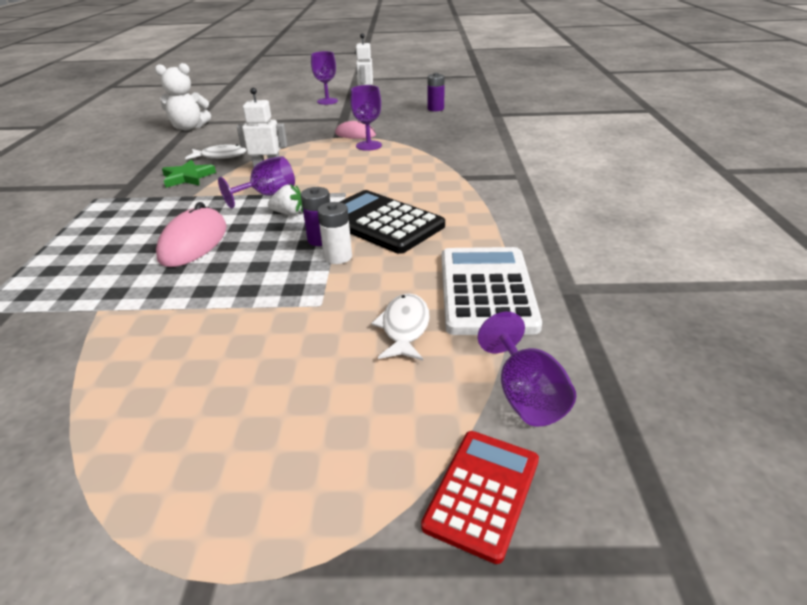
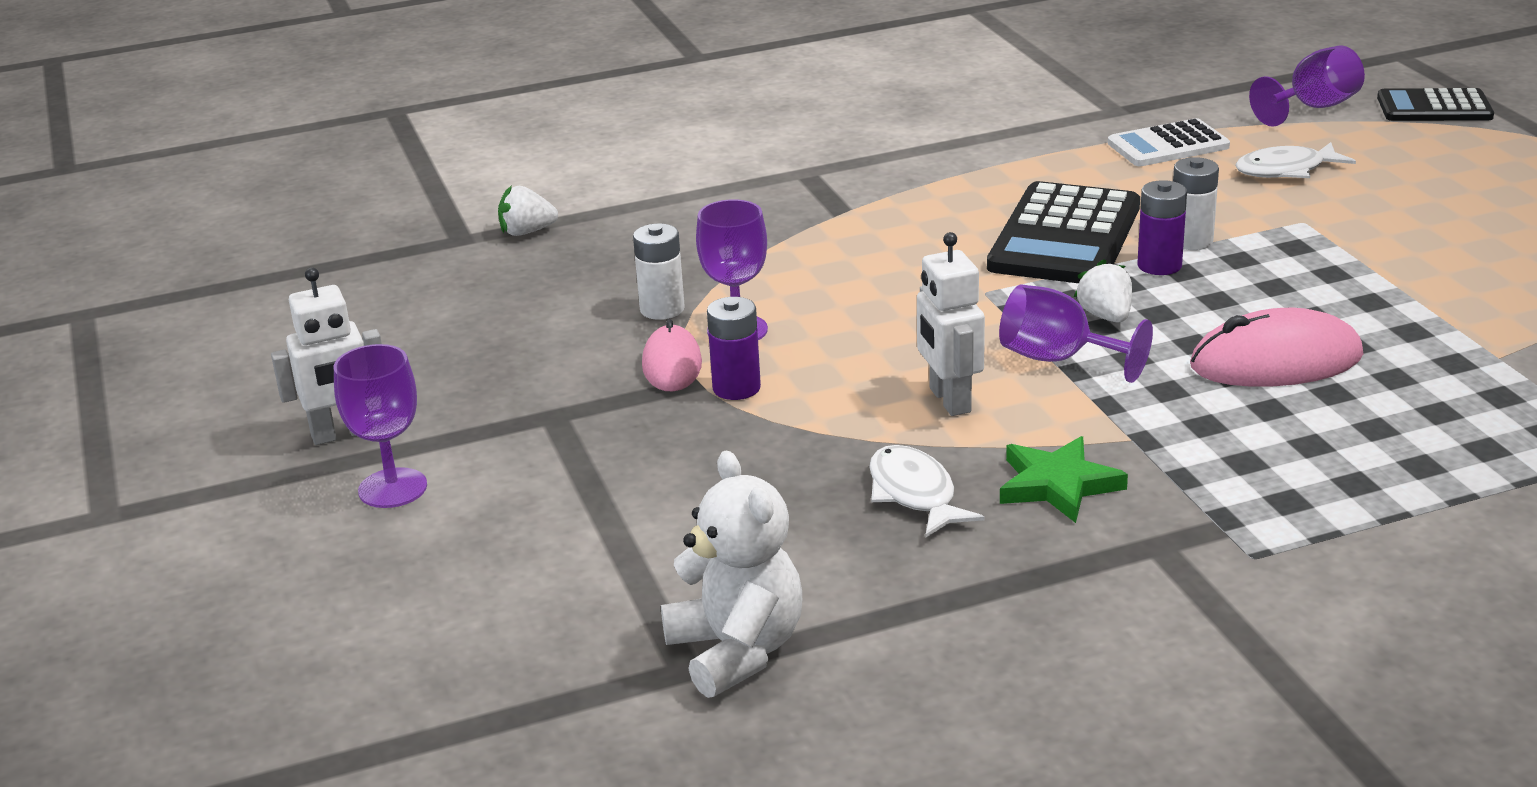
camera: 110 degrees left, 5 degrees down
red calculator [421,431,539,564] -> black calculator [1377,88,1494,121]
purple battery [427,73,445,111] -> purple battery moved to [707,297,761,400]
white calculator [442,247,542,335] -> white calculator [1108,118,1230,166], size x0.62
none -> white strawberry [498,185,558,236]
none -> white battery [633,224,685,320]

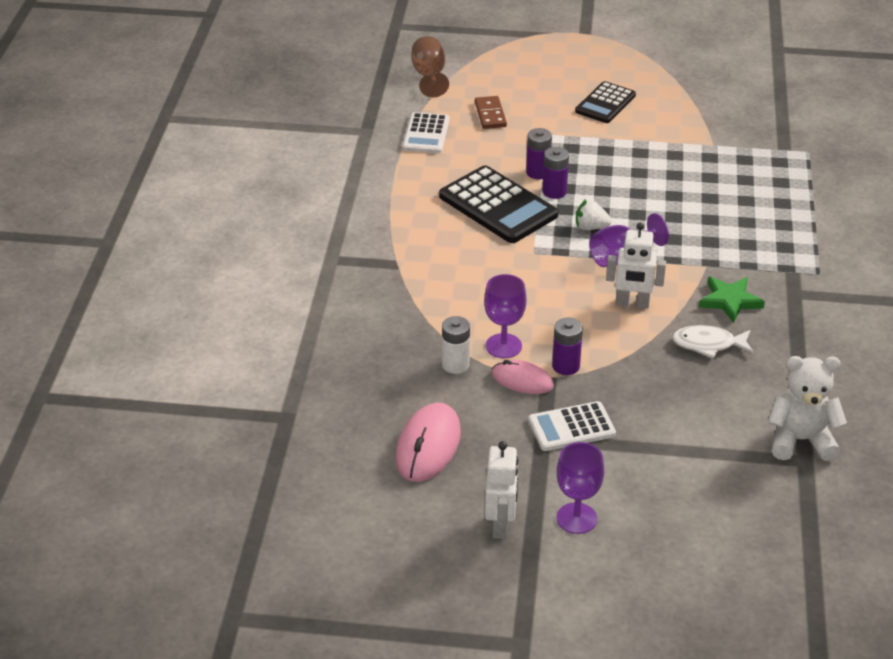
camera: 65 degrees left, 10 degrees up
white strawberry [498,185,558,236] -> none
white battery [1173,157,1219,250] -> purple battery [526,128,552,179]
pink mouse [1190,308,1364,387] -> pink mouse moved to [395,403,461,482]
white fish [1235,142,1356,178] -> brown domino [475,96,507,129]
purple goblet [1249,45,1365,127] -> brown goblet [411,36,449,98]
black calculator [1377,88,1494,121] -> black calculator moved to [575,81,636,123]
none -> white calculator [528,401,616,451]

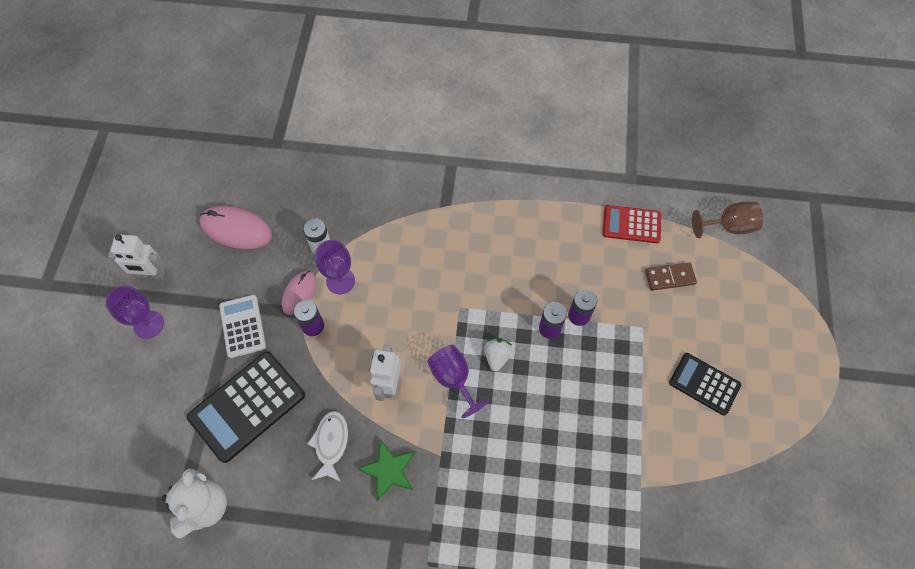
camera: 90 degrees right, 25 degrees up
white calculator [403,112,450,153] -> red calculator [603,205,661,243]
black calculator [439,165,558,243] -> black calculator moved to [187,351,305,463]

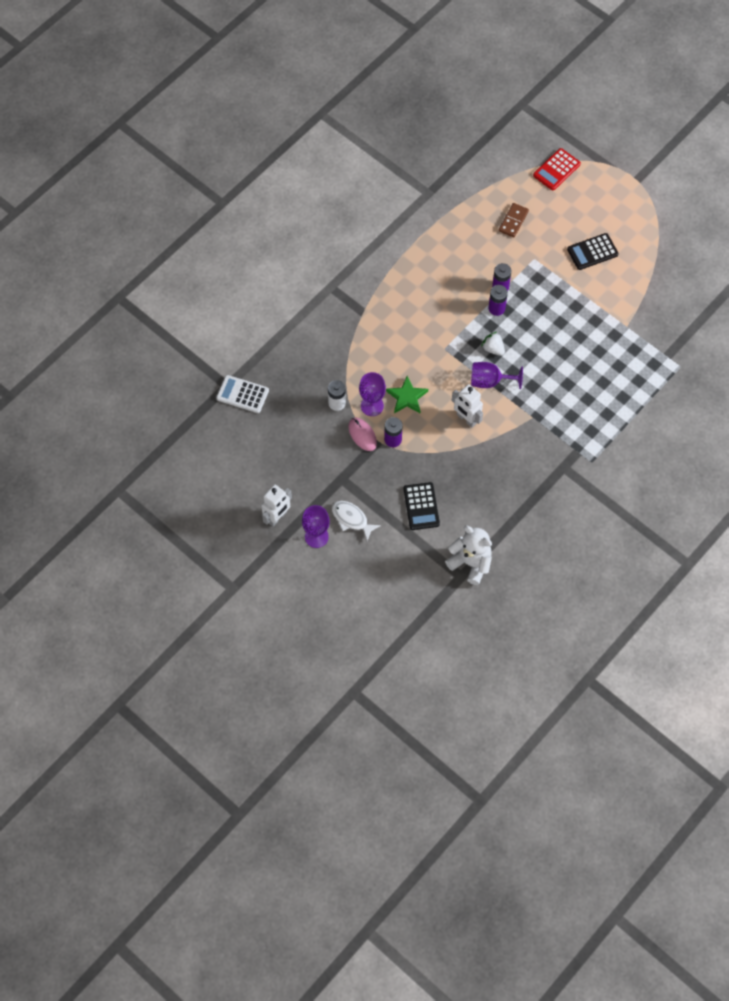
camera: 55 degrees left, 0 degrees up
black calculator [187,351,305,463] -> black calculator [404,482,440,530], size x0.62
pink mouse [199,205,272,249] -> none
white calculator [219,295,266,358] -> white calculator moved to [216,375,269,413]
white fish [307,411,348,482] -> white fish moved to [332,501,381,541]
green star [357,440,415,501] -> green star moved to [386,376,428,413]
red calculator [603,205,661,243] -> red calculator moved to [533,148,581,190]
brown goblet [692,202,763,238] -> none

